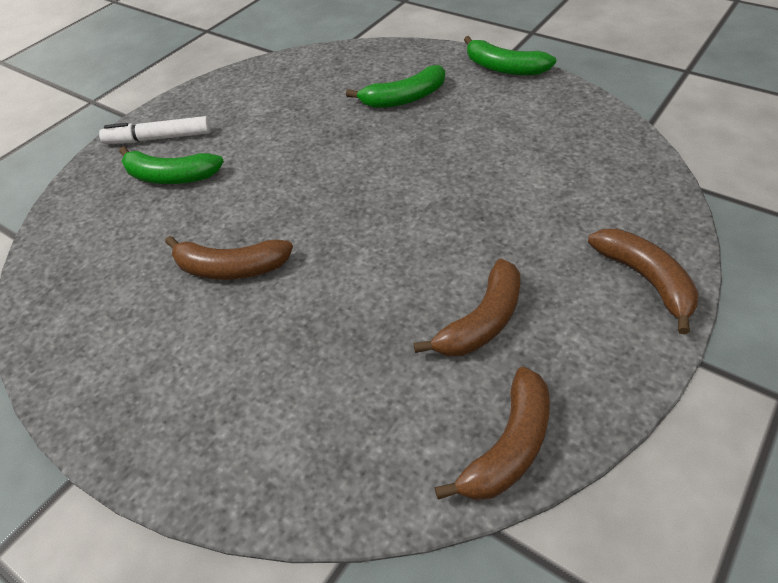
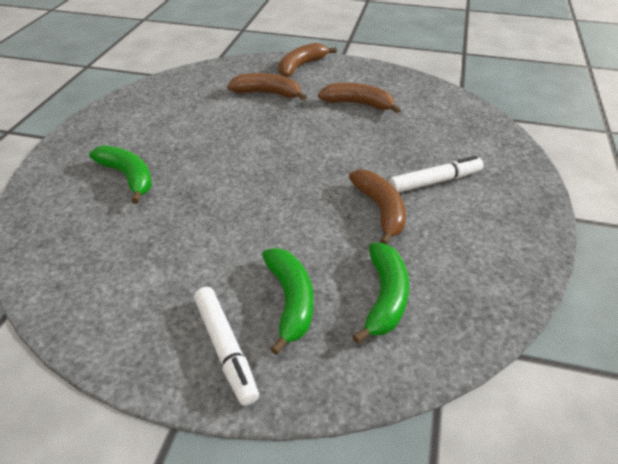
camera: 115 degrees left, 5 degrees down
brown banana [434,367,550,500] -> brown banana moved to [227,73,306,100]
green banana [464,36,556,75] -> green banana moved to [352,243,409,343]
none -> white marker [389,156,484,193]

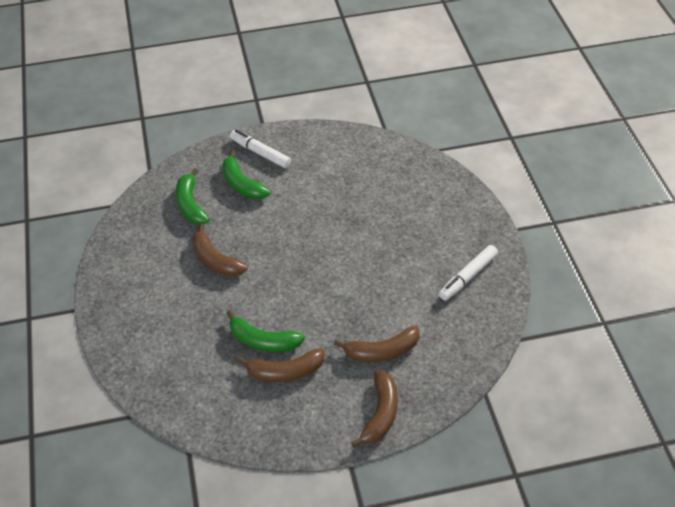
camera: 155 degrees right, 5 degrees up
green banana [89,145,152,204] -> green banana moved to [227,310,305,352]
white marker [389,156,484,193] -> white marker moved to [439,245,498,301]

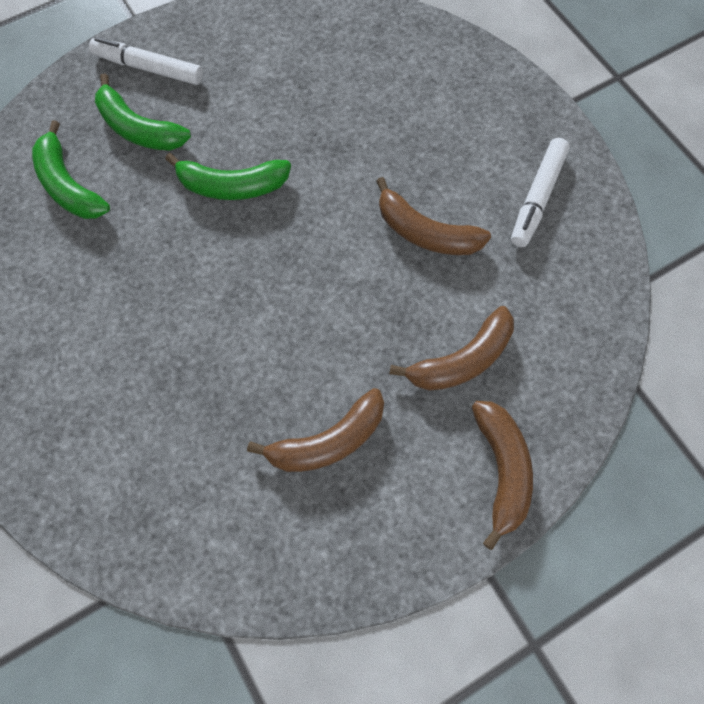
camera: 20 degrees left, 20 degrees up
brown banana [192,223,248,276] -> brown banana moved to [376,177,491,255]
green banana [227,310,305,352] -> green banana moved to [165,153,291,200]

